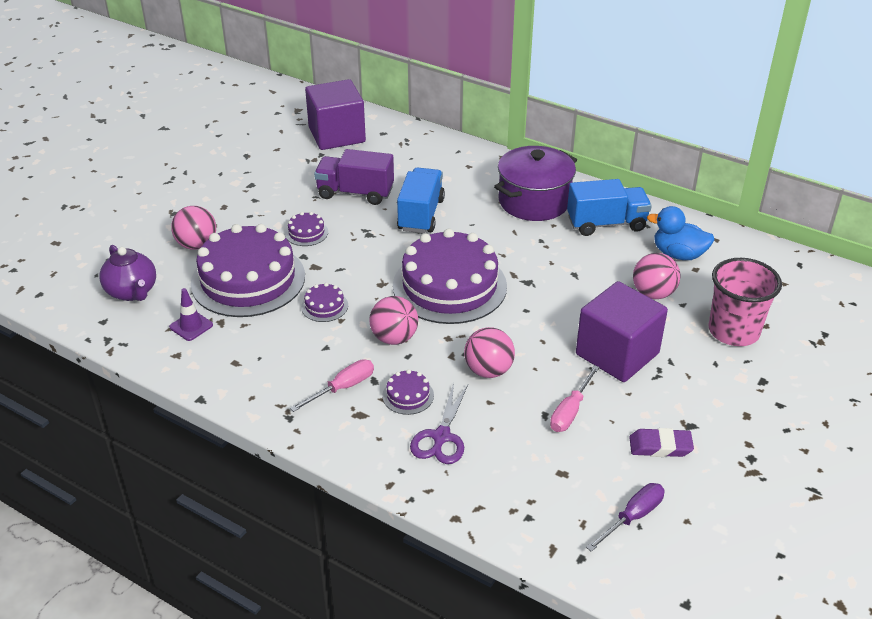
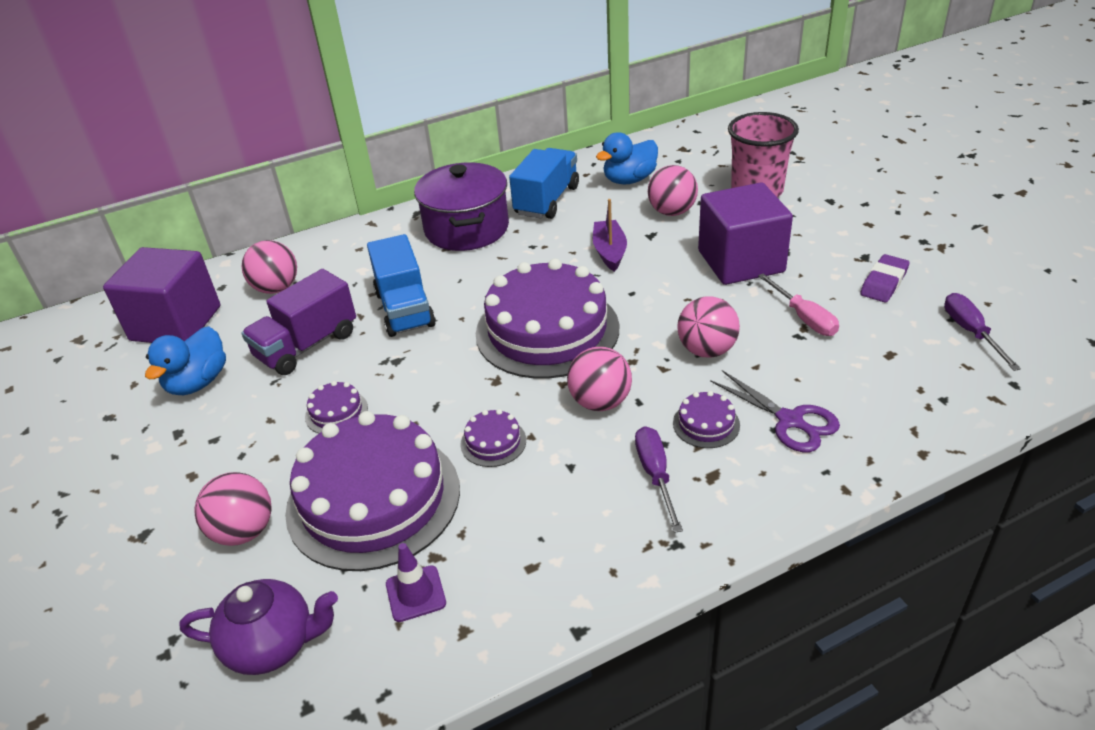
camera: 55 degrees left, 0 degrees up
pink screwdriver [290,359,374,412] -> purple screwdriver [635,426,683,533]
blue truck [397,167,445,233] -> blue truck turned 150 degrees counterclockwise [367,234,436,337]
none -> blue duck [145,326,226,395]
none -> pink ball [242,240,297,294]
none -> purple boat [593,199,627,272]

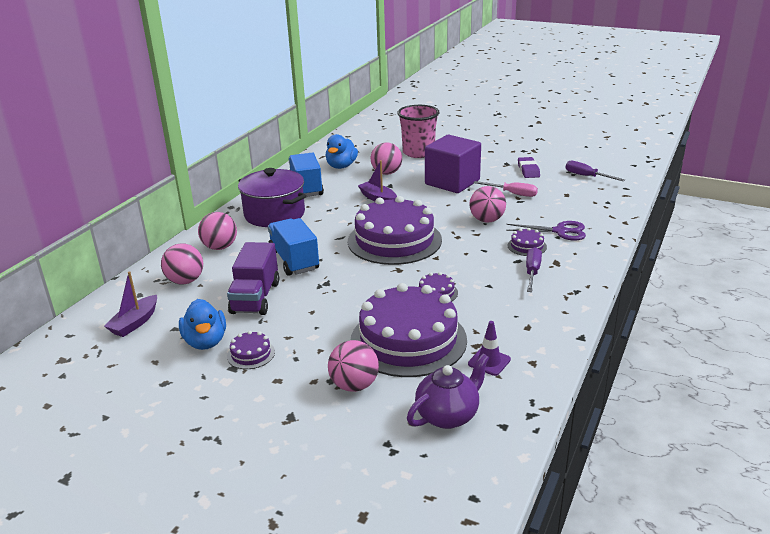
camera: 40 degrees left, 10 degrees down
purple cube [103,247,220,343] -> purple boat [104,271,157,337]
purple cake [305,381,368,434] -> purple cake moved to [227,331,275,369]
blue truck [367,234,436,337] -> blue truck turned 150 degrees counterclockwise [268,218,319,276]
pink ball [567,347,632,411] -> pink ball moved to [198,212,237,250]
purple screwdriver [635,426,683,533] -> purple screwdriver turned 60 degrees clockwise [526,247,542,292]

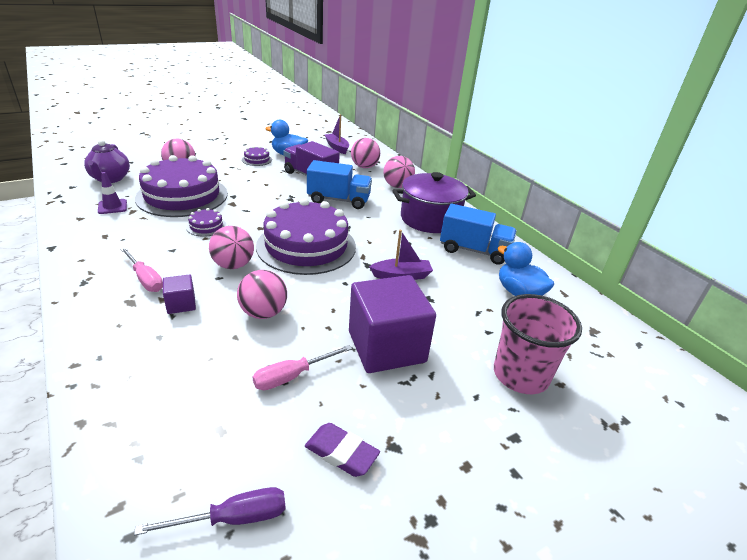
camera: 120 degrees right, 5 degrees up
pink ball [371,142,402,175] -> pink ball moved to [209,226,254,269]
purple scissors [506,221,586,240] -> none
purple cake [508,228,547,256] -> purple cube [163,275,196,314]
purple screwdriver [526,247,542,292] -> pink screwdriver [120,247,163,292]

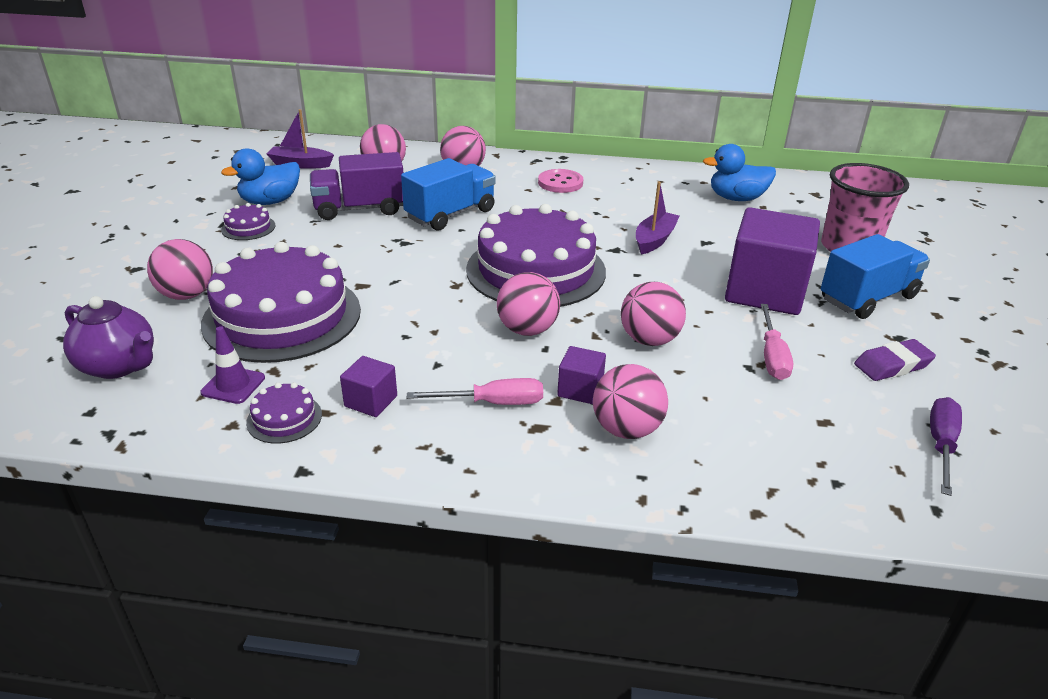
camera: 50 degrees left, 0 degrees up
purple cake [186,208,226,237] -> purple cake moved to [246,382,322,443]
purple pot [392,172,476,233] -> pink button [538,169,583,193]
blue truck [440,204,517,265] -> blue truck moved to [821,234,930,319]
none -> purple cube [340,356,397,417]
none -> pink ball [593,364,668,439]

